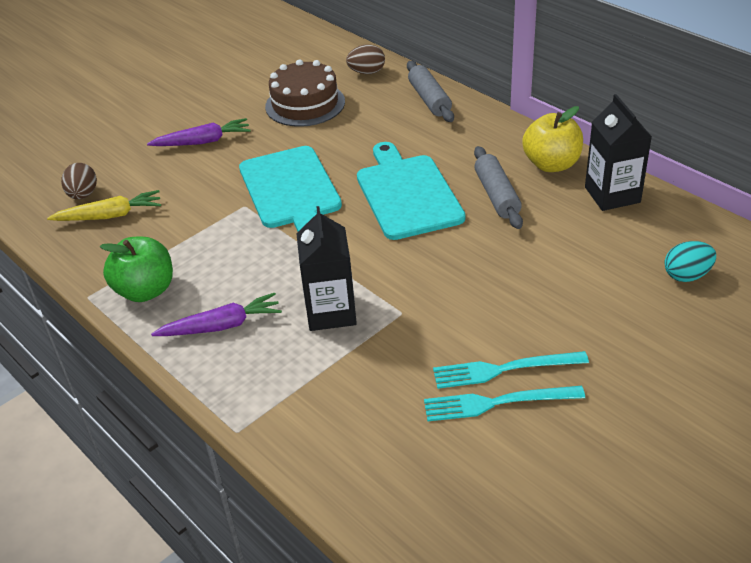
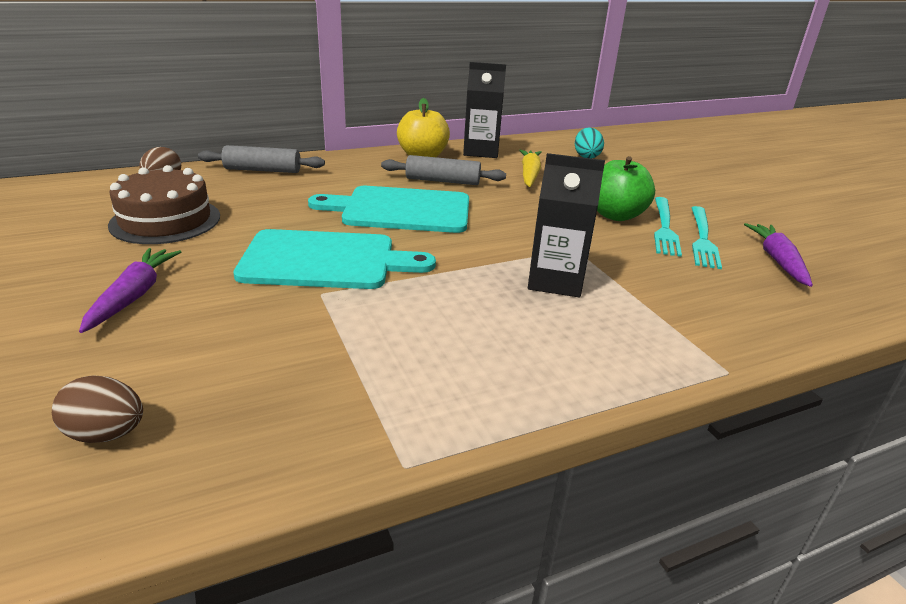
camera: 75 degrees left, 10 degrees down
yellow carrot [47,190,161,221] -> yellow carrot moved to [519,149,542,187]
green apple [100,237,173,302] -> green apple moved to [597,156,655,221]
purple carrot [151,293,282,336] -> purple carrot moved to [744,223,813,287]

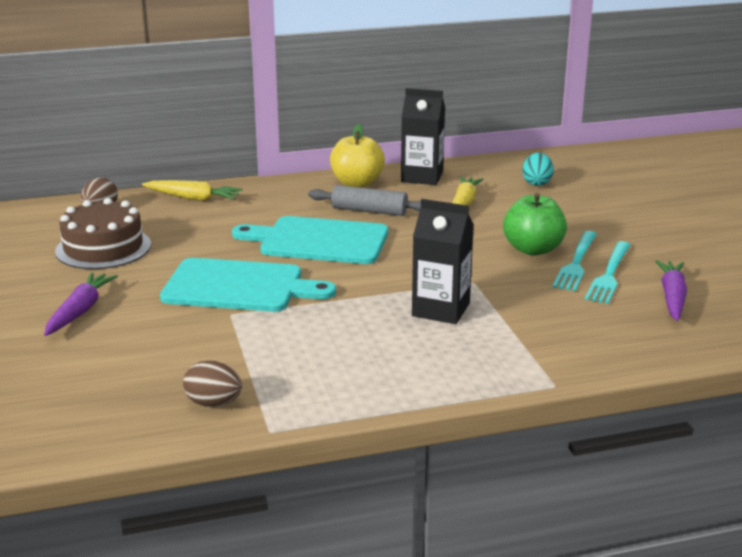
camera: 10 degrees right, 5 degrees down
brown egg [52,375,143,443] -> brown egg moved to [183,360,242,407]
grey rolling pin [198,145,325,173] -> yellow carrot [142,180,243,201]

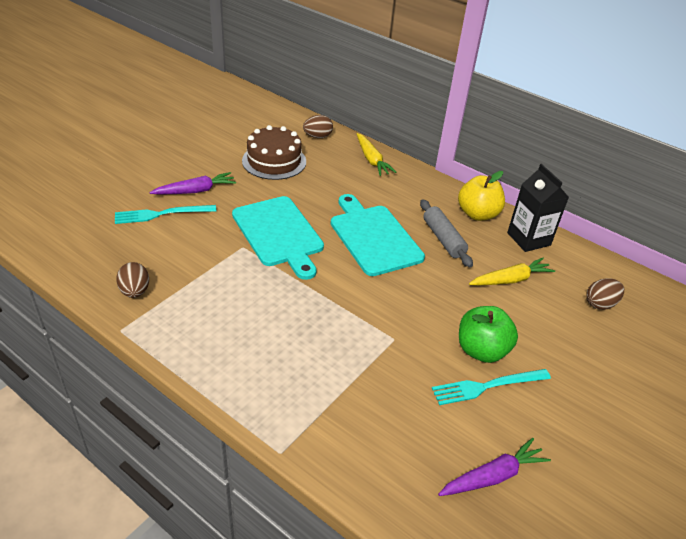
camera: 50 degrees right, 15 degrees up
black carton [412,199,474,324] -> none
turquoise egg [522,153,554,186] -> brown egg [586,278,624,310]
turquoise fork [585,241,631,304] -> turquoise fork moved to [115,205,217,224]

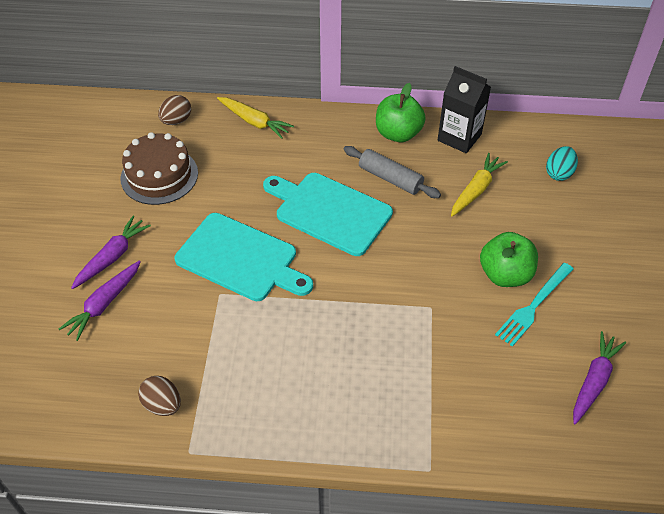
camera: 30 degrees left, 10 degrees up
turquoise fork [115,205,217,224] -> purple carrot [59,261,141,341]
yellow apple [458,171,505,221] -> green apple [376,83,426,142]
brown egg [586,278,624,310] -> turquoise egg [546,146,578,181]

